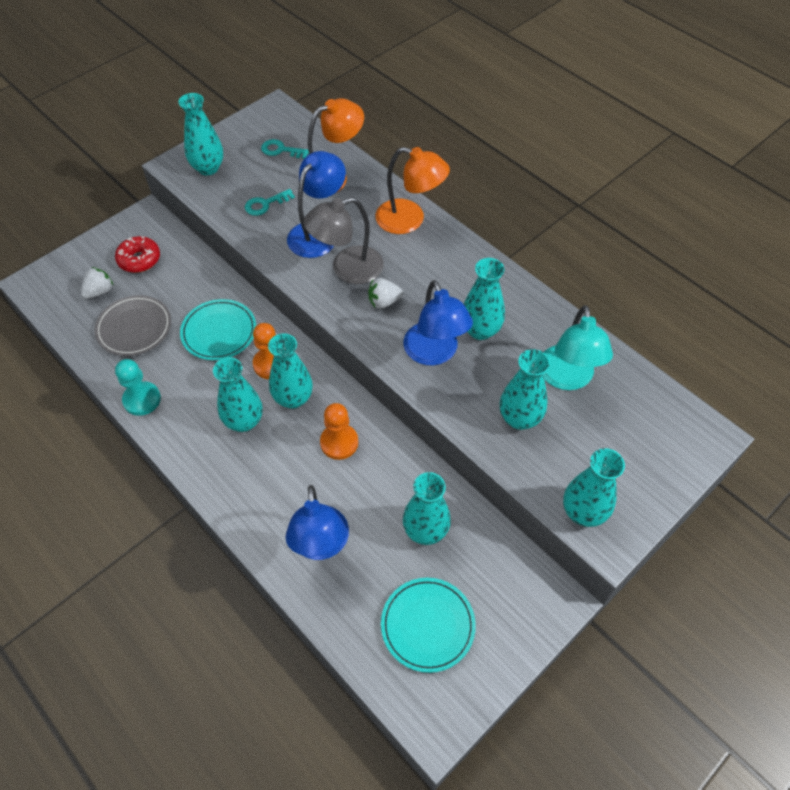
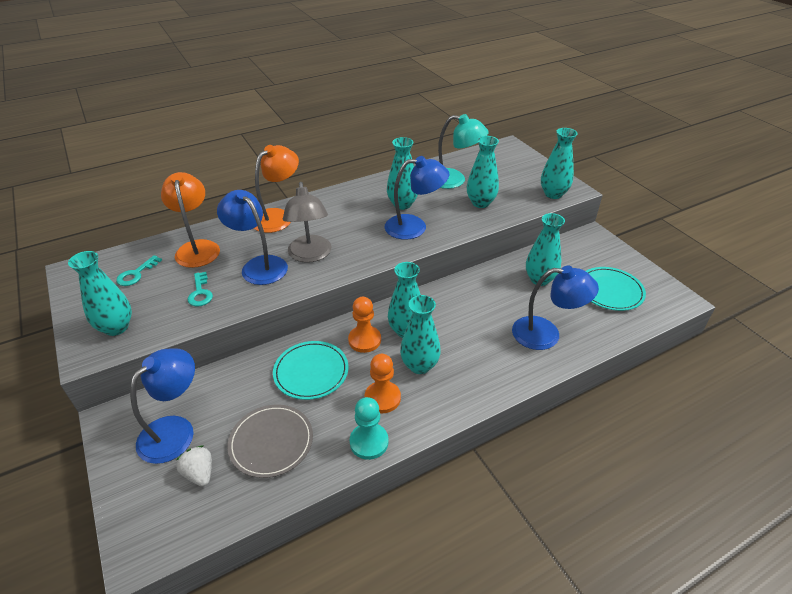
camera: 75 degrees left, 15 degrees down
red donut [115,236,160,273] -> blue lamp [130,348,195,464]
orange pawn [320,403,358,460] -> orange pawn moved to [365,354,401,413]
white strawberry [368,278,404,309] -> none

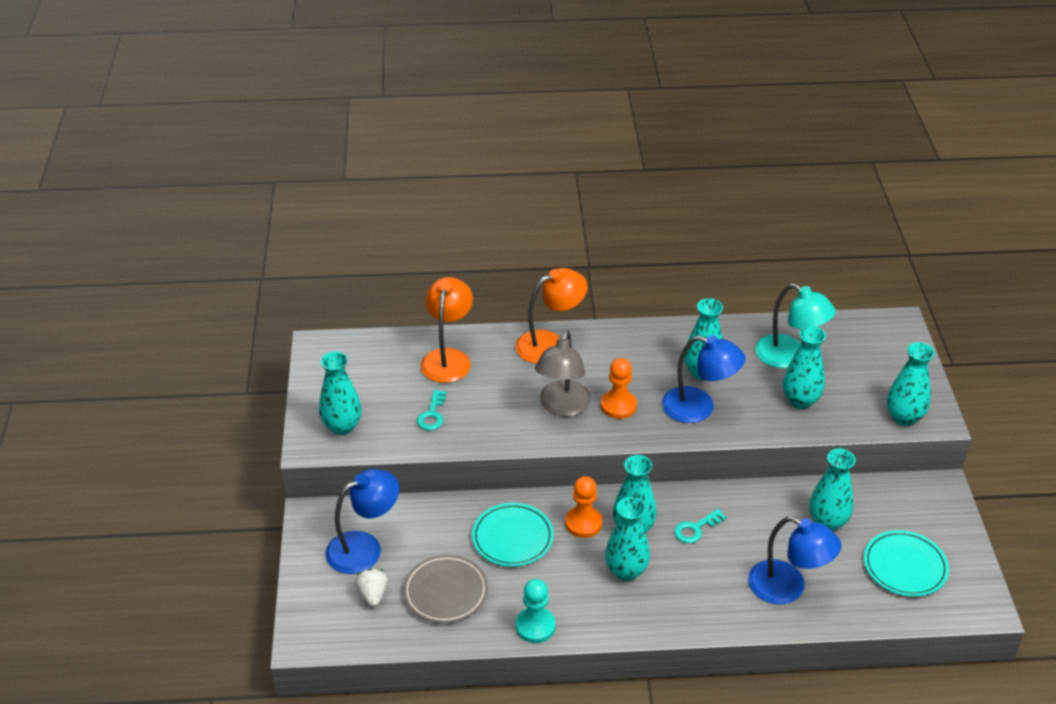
camera: 25 degrees right, 0 degrees up
turquoise key [116,255,162,286] -> turquoise key moved to [674,509,726,543]
blue lamp [217,190,288,285] -> none
orange pawn [365,354,401,413] -> orange pawn moved to [601,358,637,419]

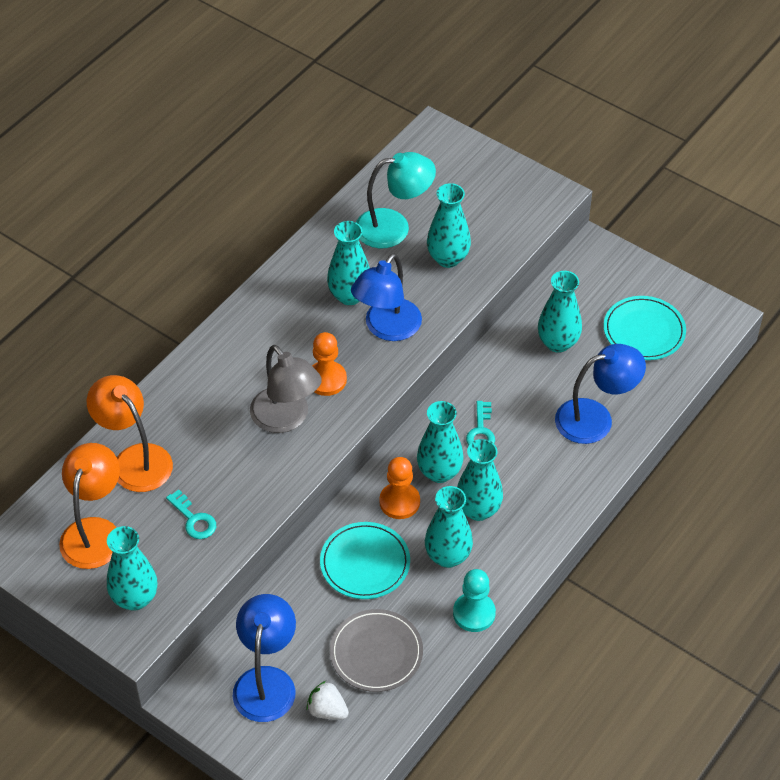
camera: 50 degrees left, 10 degrees up
orange lamp [515,268,587,364] -> orange lamp moved to [59,443,120,569]
blue lamp [662,335,746,423] -> blue lamp turned 150 degrees clockwise [351,253,422,341]
turquoise vase [887,342,935,426] -> turquoise vase moved to [425,486,473,568]

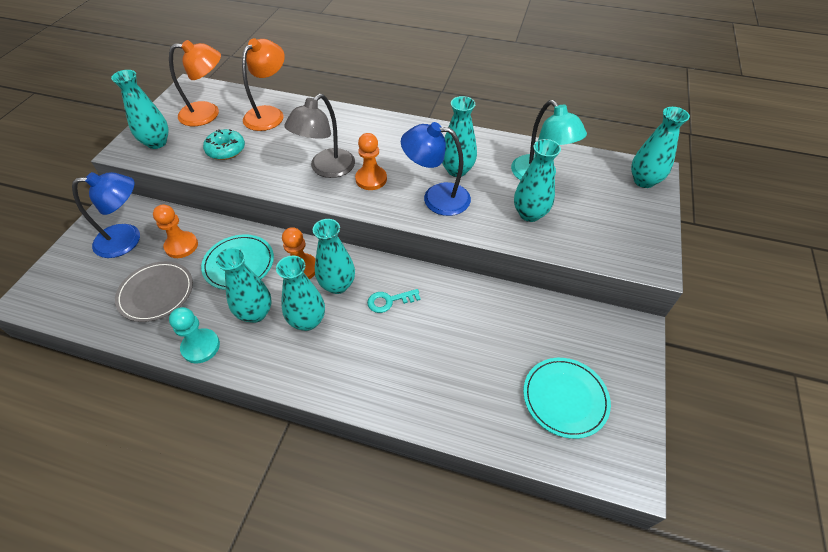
camera: 70 degrees right, 0 degrees up
turquoise key [166,489,216,539] -> turquoise donut [203,129,245,160]
white strawberry [306,681,349,720] -> none
turquoise vase [538,271,582,353] -> turquoise vase moved to [631,107,690,188]
blue lamp [555,344,646,444] -> none
none -> orange pawn [153,205,198,258]

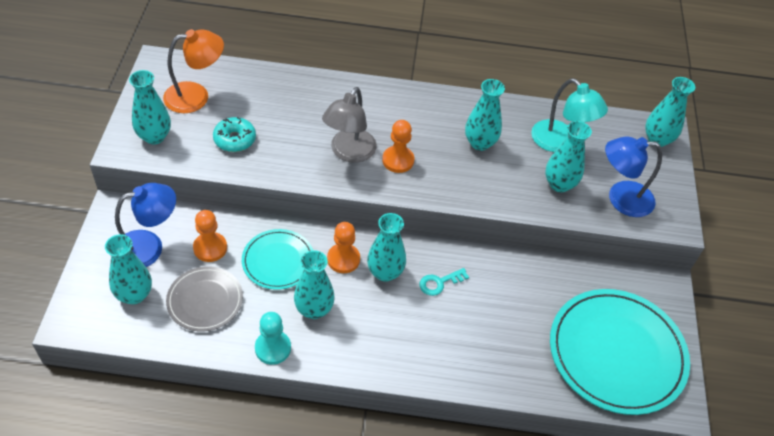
camera: 15 degrees left, 0 degrees up
orange lamp [242,38,285,131] -> none
turquoise vase [276,256,325,331] -> turquoise vase moved to [105,234,152,305]
blue lamp [401,122,471,216] -> blue lamp moved to [605,136,662,217]
turquoise plate [523,358,611,439] -> turquoise plate [550,289,690,415], size x1.84

